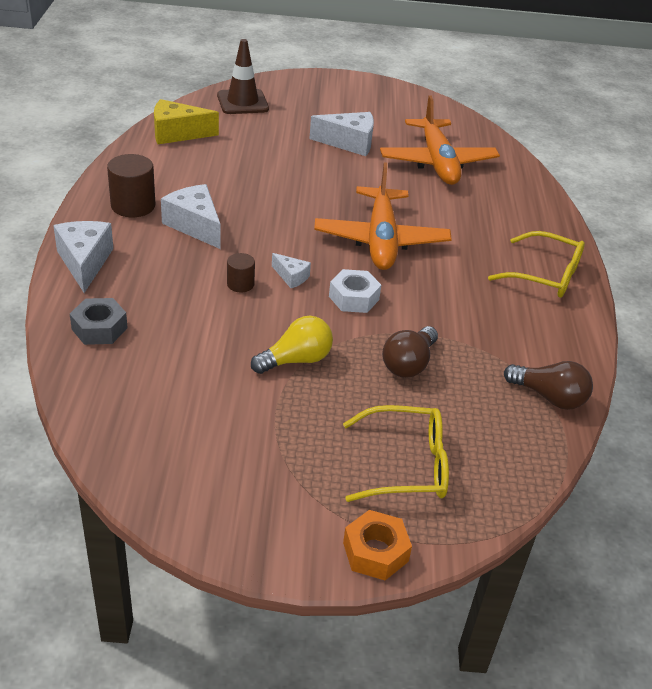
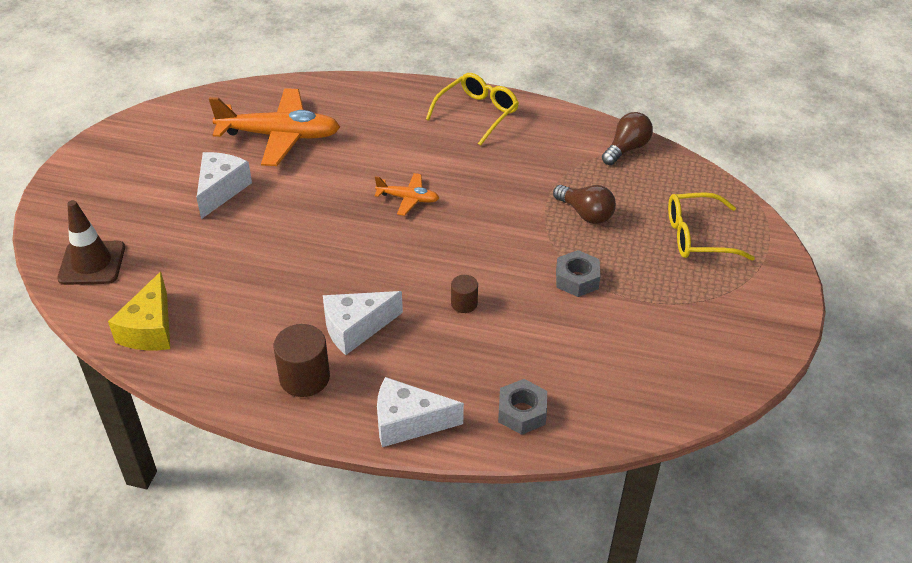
camera: 75 degrees left, 5 degrees up
yellow light bulb [251,316,333,374] -> grey nut [556,250,601,297]
white cheese [272,253,311,288] -> none
orange plane [314,162,452,270] -> orange plane [374,173,439,216], size x0.49
white nut [329,269,381,313] -> none
yellow glasses [343,405,449,502] -> yellow glasses turned 105 degrees counterclockwise [668,192,755,261]
orange nut [343,510,412,580] -> none

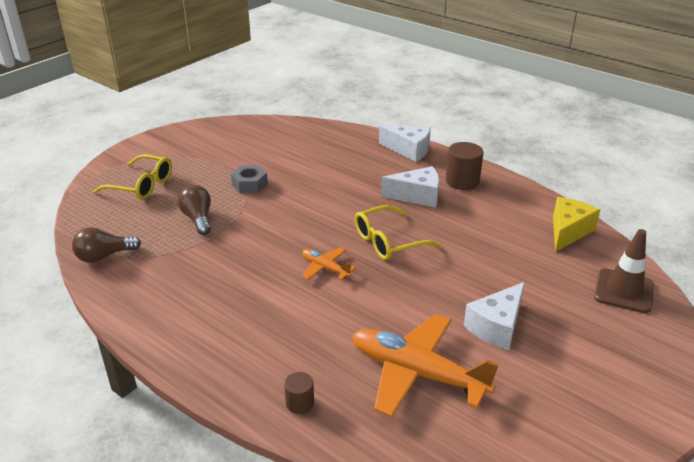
camera: 155 degrees left, 10 degrees down
yellow glasses [426,73,519,146] -> yellow glasses moved to [355,205,441,260]
brown cylinder [451,275,478,313] -> brown cylinder moved to [284,372,314,414]
grey nut [498,379,547,435] -> none

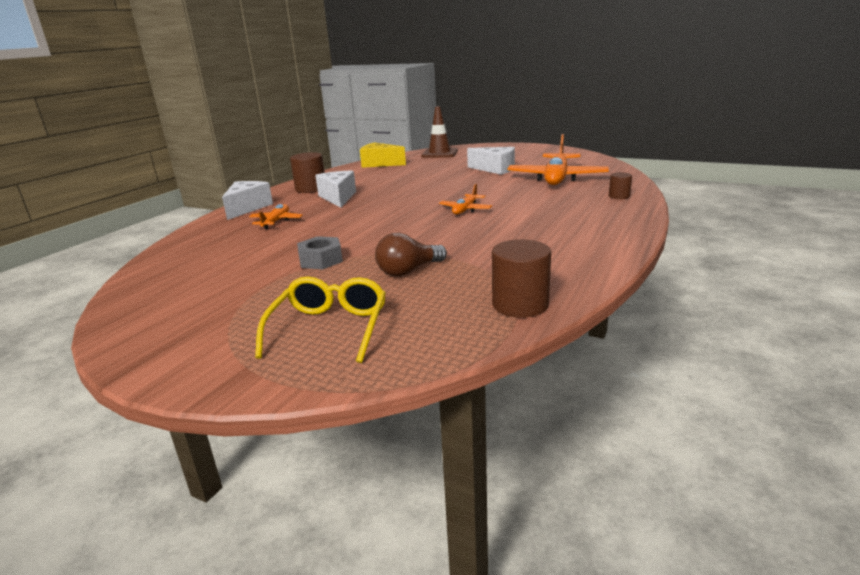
camera: 100 degrees left, 10 degrees down
brown light bulb [72,227,141,263] -> brown cylinder [492,239,551,318]
yellow glasses [355,205,441,260] -> none
none -> orange plane [249,204,303,229]

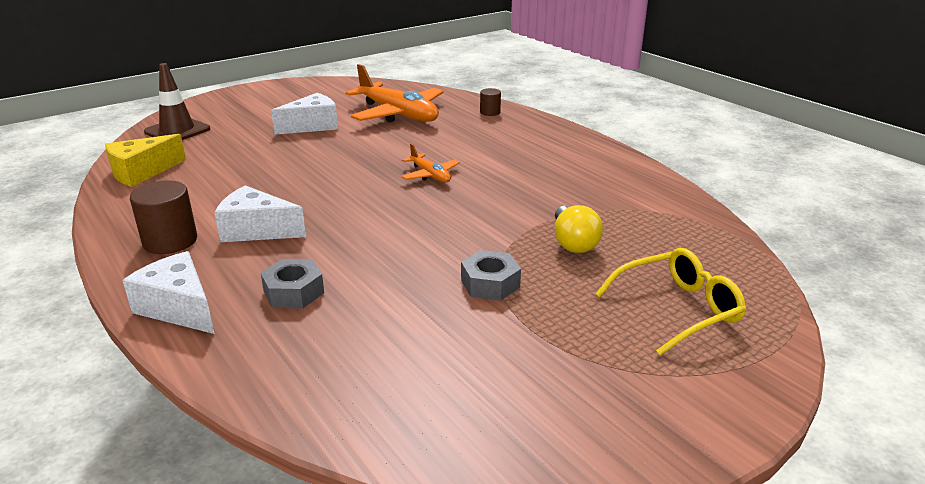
camera: 65 degrees left, 5 degrees up
orange plane [249,204,303,229] -> grey nut [261,259,324,308]
yellow glasses [255,276,386,363] -> yellow glasses turned 120 degrees clockwise [595,248,746,355]
brown light bulb [375,233,447,276] -> yellow light bulb [555,205,603,253]
brown cylinder [492,239,551,318] -> none

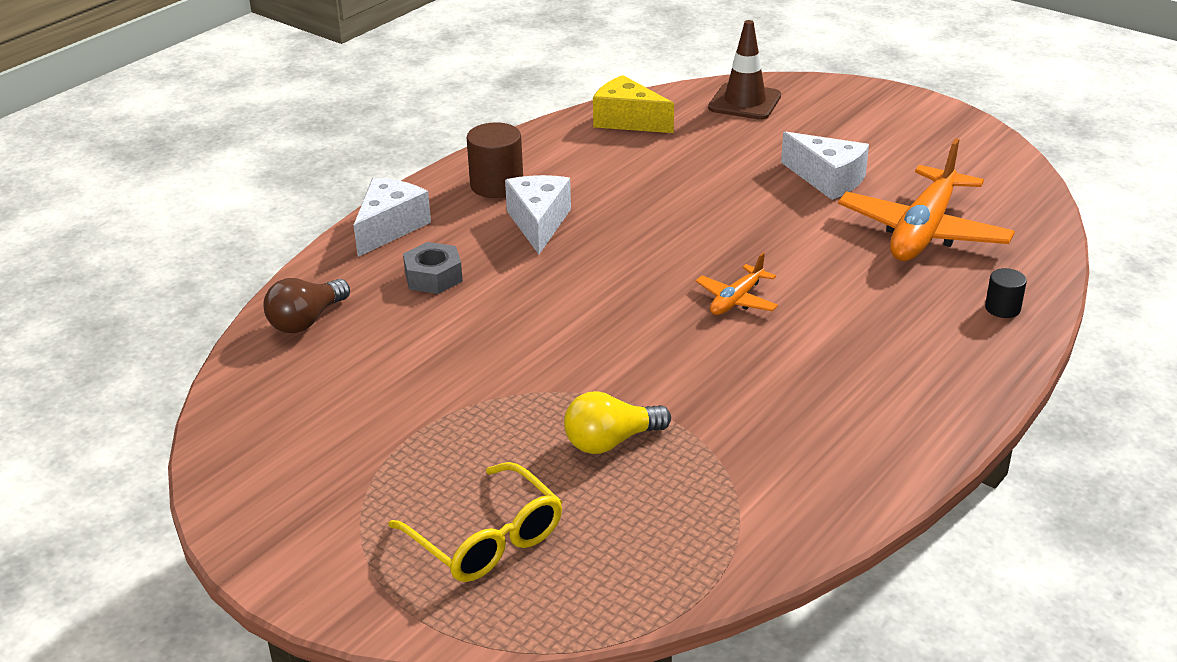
camera: 75 degrees right, 5 degrees up
grey nut [461,250,521,301] -> none
brown cylinder [480,88,501,116] -> black cylinder [985,268,1027,318]
none -> brown light bulb [263,278,350,333]

